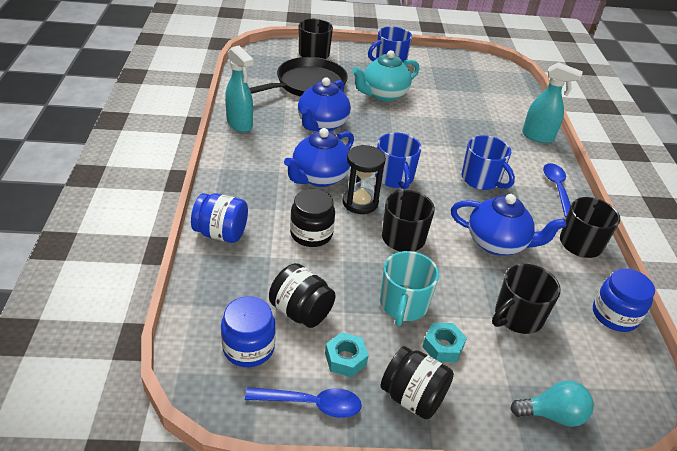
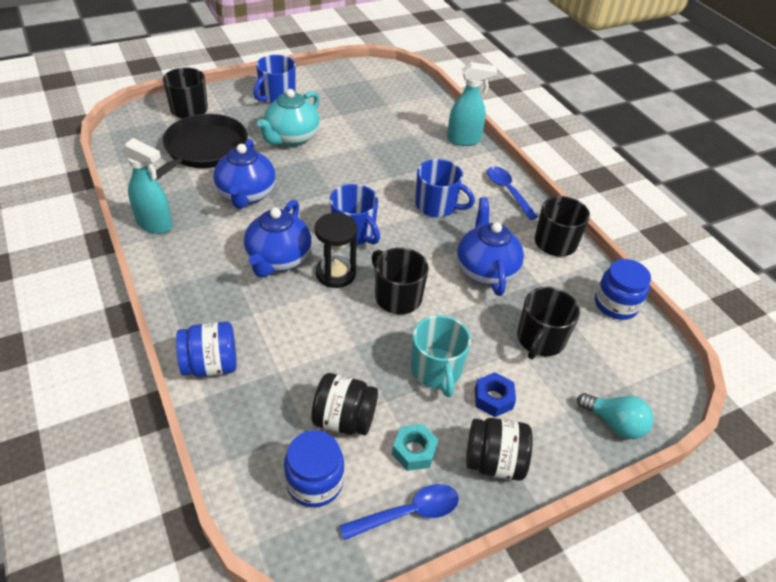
camera: 25 degrees left, 5 degrees up
black jar [290,189,335,247] -> none
turquoise nut [422,323,467,362] -> blue nut [475,372,516,417]
blue teapot [451,194,566,255] -> blue teapot turned 90 degrees counterclockwise [457,197,524,296]
turquoise light bulb [510,381,594,427] -> turquoise light bulb turned 60 degrees clockwise [577,393,654,439]

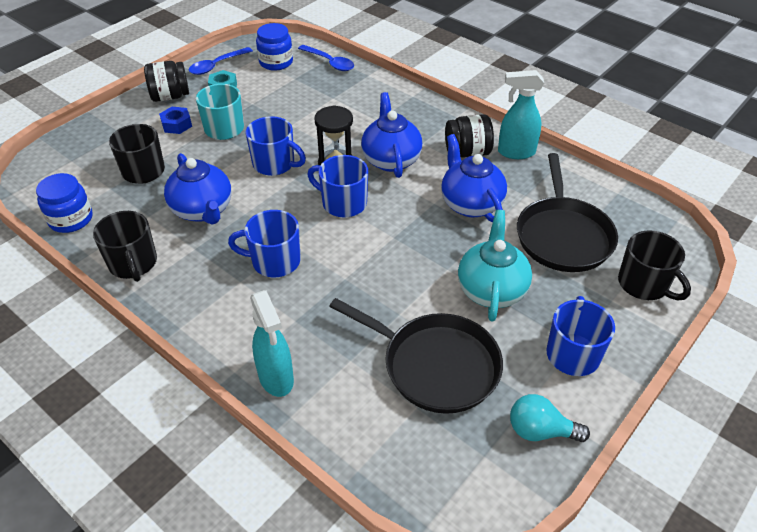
camera: 160 degrees right, 0 degrees up
blue jar [176,322,237,377] -> none
black jar [311,373,378,435] -> black jar moved to [445,114,494,158]
black mug [372,247,429,314] -> blue mug [245,116,306,176]
turquoise spray bottle [447,62,497,146] -> turquoise spray bottle turned 90 degrees counterclockwise [250,290,294,397]
blue spoon [487,166,538,220] -> blue spoon moved to [298,45,354,71]
turquoise light bulb [577,393,654,439] -> turquoise light bulb moved to [510,394,590,442]
none -> black pan [329,298,503,414]

